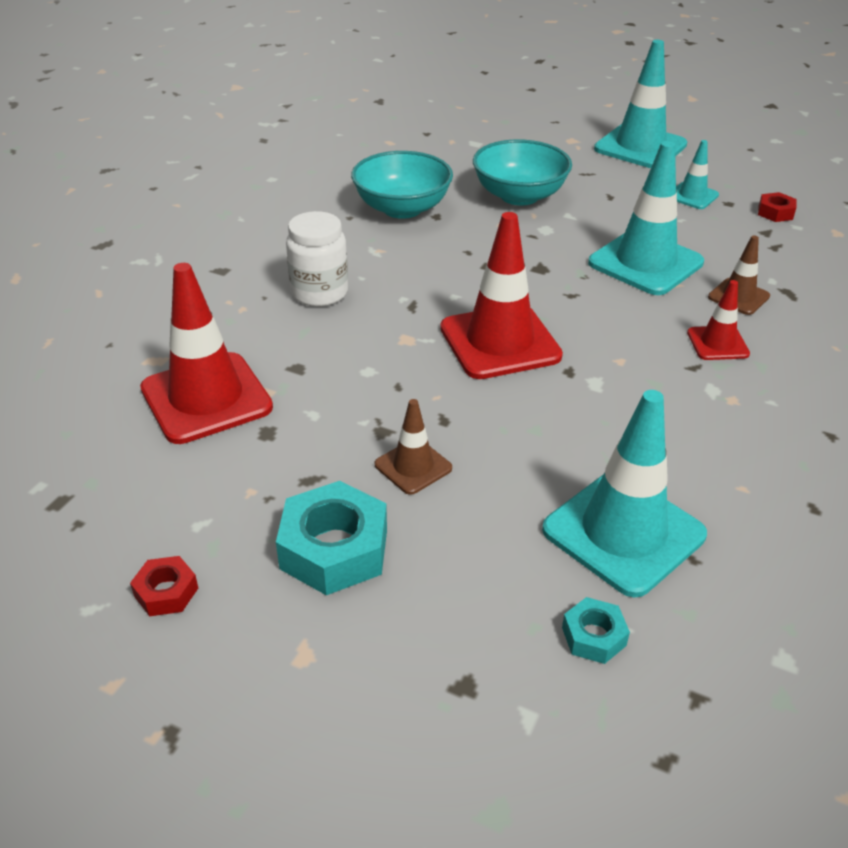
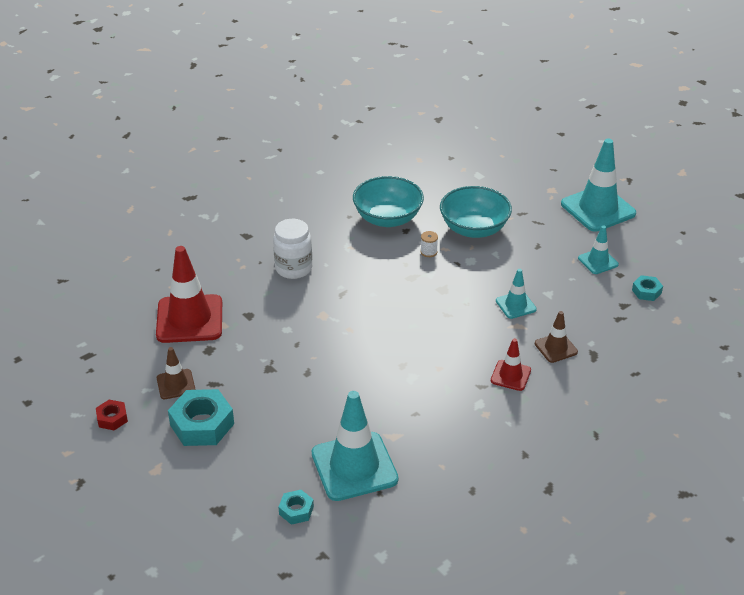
camera: 25 degrees right, 0 degrees up
brown traffic cone [375,399,452,495] -> brown traffic cone moved to [157,347,196,399]
red traffic cone [440,212,563,379] -> none
turquoise traffic cone [588,141,704,295] -> turquoise traffic cone [496,269,537,319], size x0.51
red nut [758,192,796,222] -> turquoise nut [632,275,663,301]
none -> white spool [420,231,438,257]

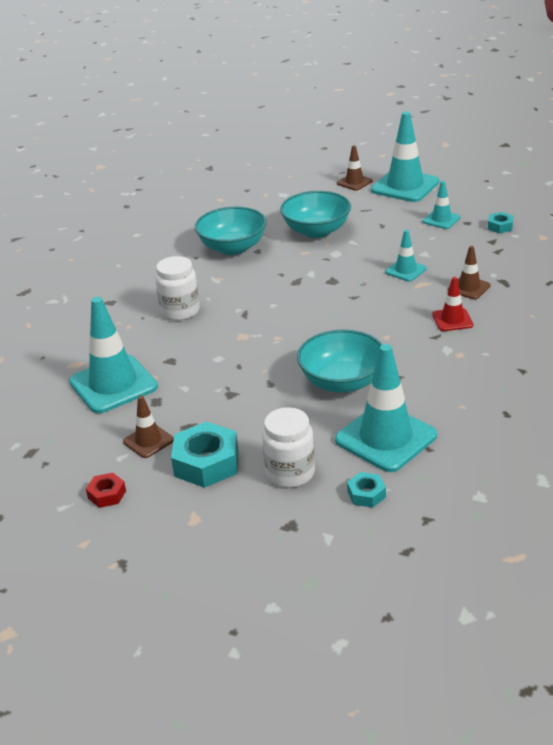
camera: 25 degrees left, 5 degrees down
red traffic cone [156,246,222,343] -> turquoise traffic cone [69,297,158,413]
white spool [420,231,438,257] -> none
none -> white jar [262,407,315,488]
none -> turquoise bowl [297,329,383,393]
none -> brown traffic cone [337,145,372,191]

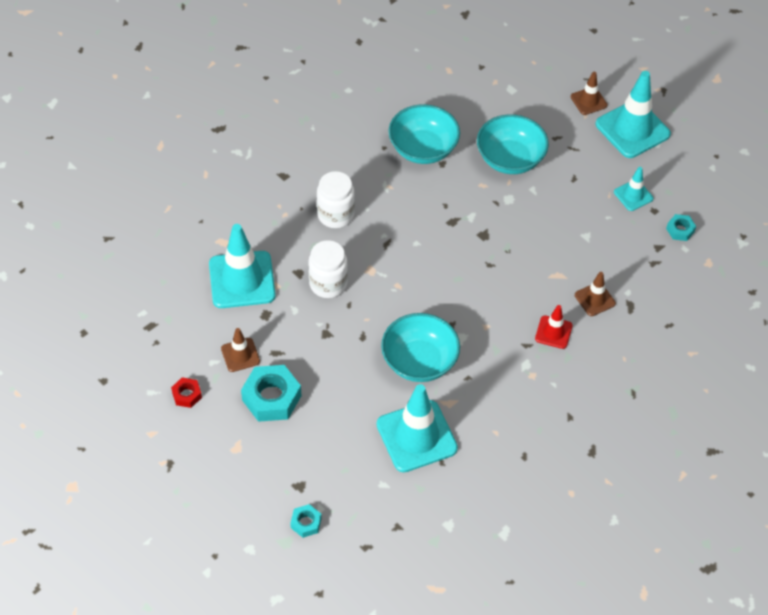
camera: 20 degrees right, 20 degrees up
white jar [262,407,315,488] -> white jar moved to [308,240,348,298]
turquoise nut [347,472,386,508] -> turquoise nut moved to [290,504,322,538]
turquoise traffic cone [385,229,427,281] -> none

